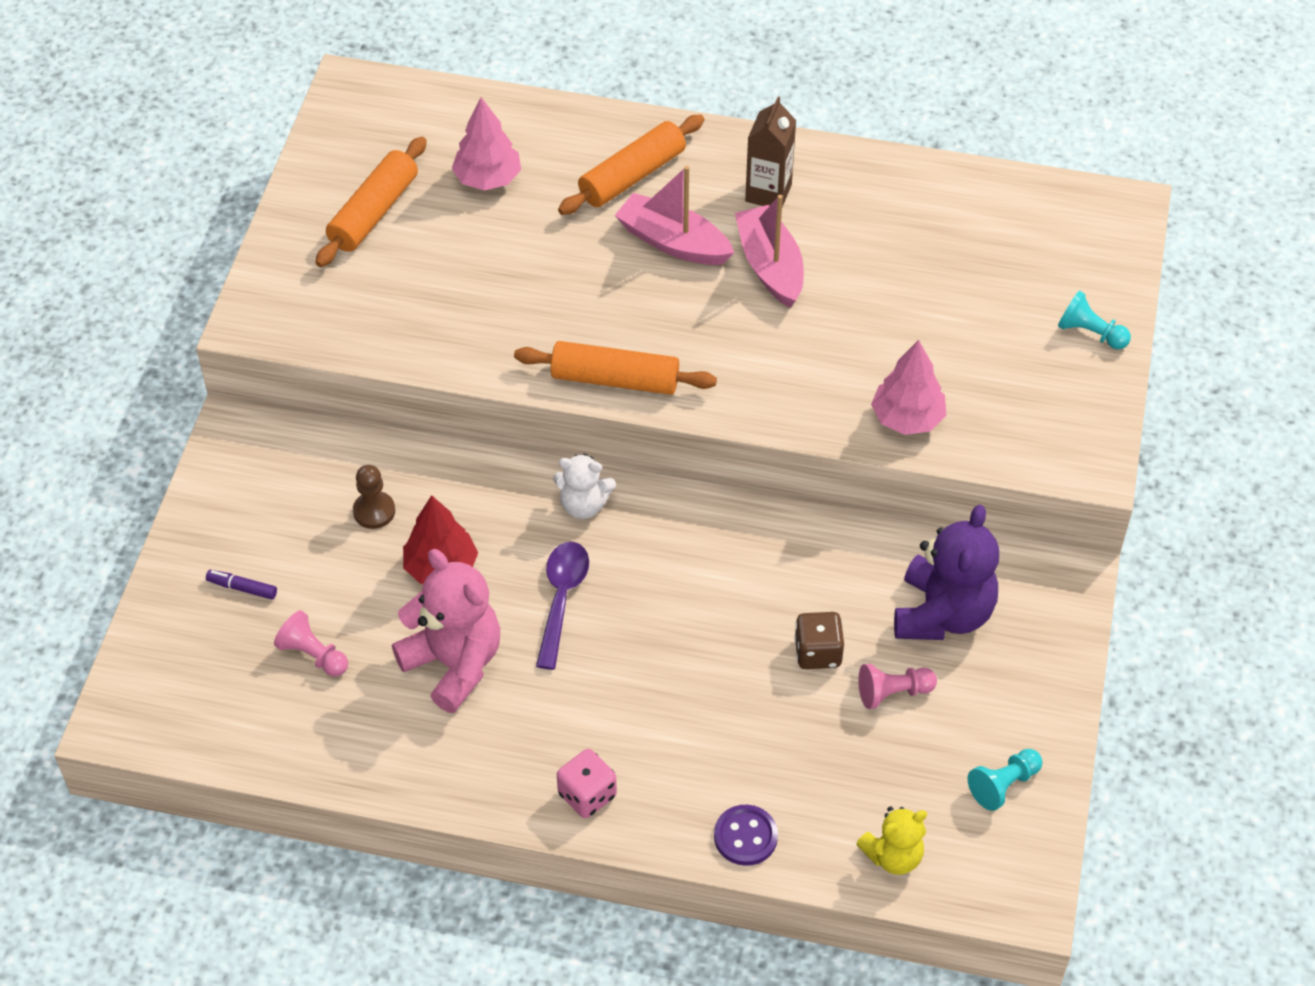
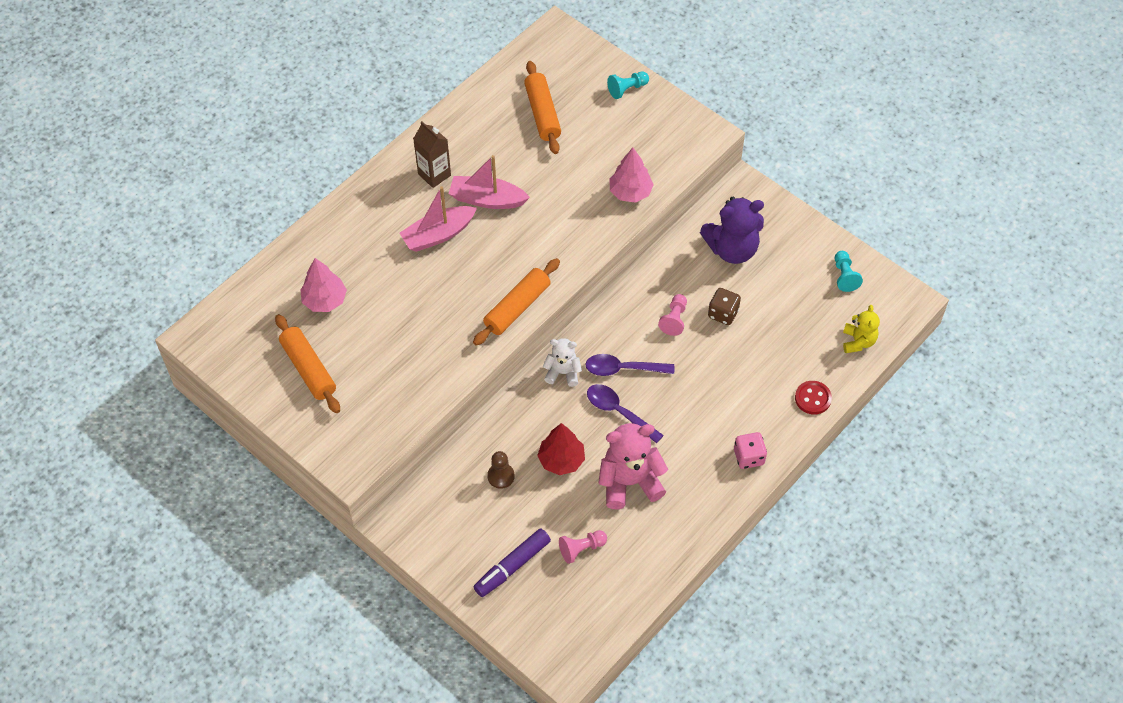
camera: 60 degrees left, 5 degrees up
purple marker [206,570,277,599] -> purple marker [474,529,551,597], size x1.93
white teddy bear [553,453,616,519] -> white teddy bear turned 120 degrees counterclockwise [543,338,582,387]
orange rolling pin [558,115,704,215] -> orange rolling pin moved to [524,61,561,154]
purple button [714,805,778,866] -> red button [795,381,832,414]
pink pawn [858,664,937,709] -> pink pawn moved to [658,294,687,336]
purple teddy bear [894,505,999,640] -> purple teddy bear turned 120 degrees clockwise [700,197,764,264]
none -> purple spoon [585,354,674,376]

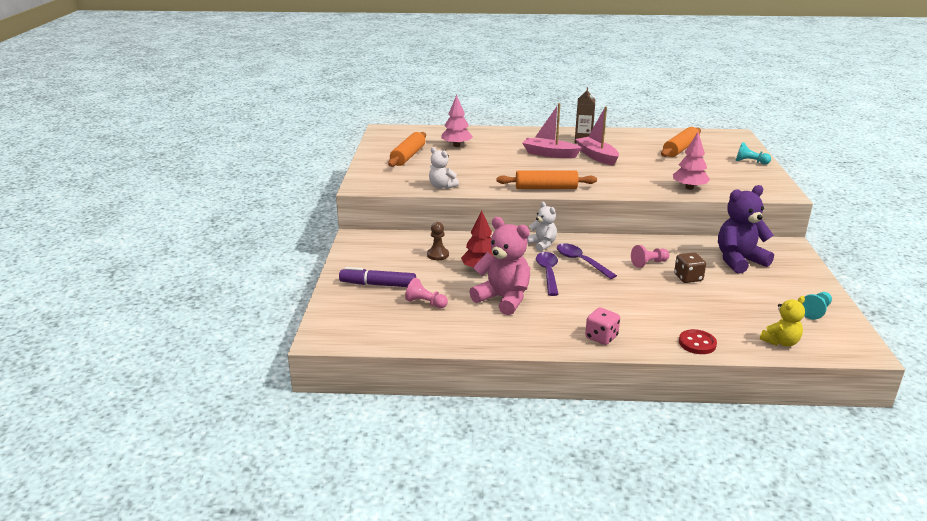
camera: 50 degrees right, 30 degrees down
purple teddy bear [700,197,764,264] -> purple teddy bear turned 120 degrees clockwise [718,185,774,274]
none -> white teddy bear [429,147,459,189]

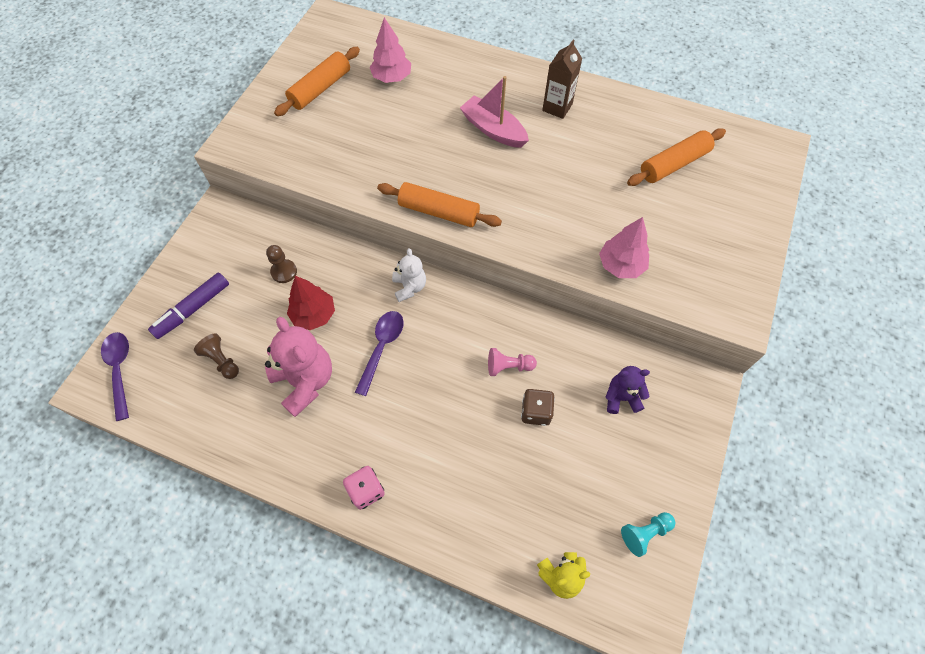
camera: 20 degrees right, 35 degrees up
purple marker [339,267,416,287] -> purple marker turned 75 degrees counterclockwise [148,272,229,339]
pink pawn [405,278,448,308] -> brown pawn [194,333,239,379]
white teddy bear [429,147,459,189] -> none
purple spoon [557,243,617,279] -> purple spoon moved to [101,332,129,421]
pink boat [575,106,619,166] -> none
red button [679,329,717,354] -> none
purple teddy bear [718,185,774,274] -> purple teddy bear [605,366,650,414], size x0.58
turquoise pawn [735,142,771,165] -> none

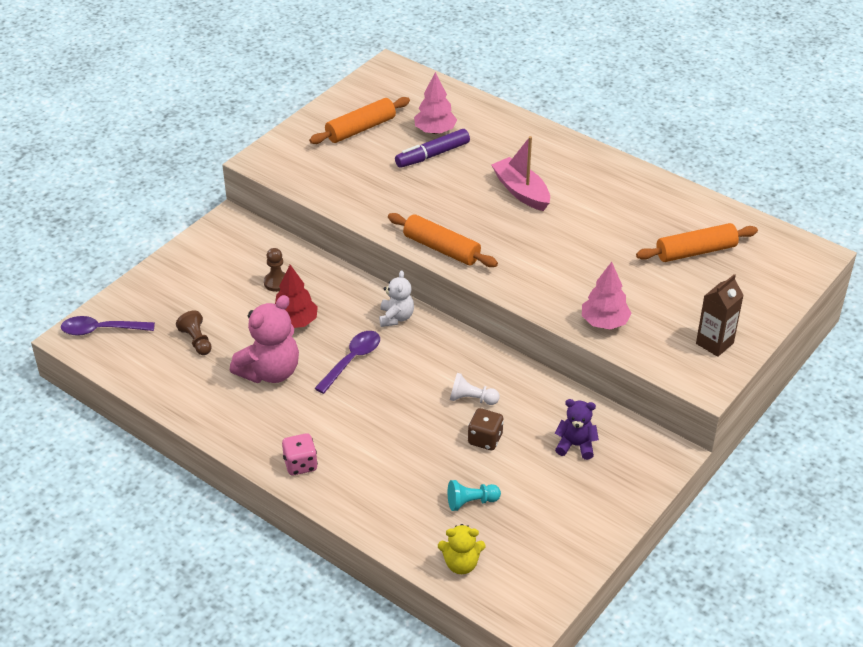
camera: 15 degrees right, 20 degrees down
purple spoon [101,332,129,421] -> purple spoon turned 90 degrees counterclockwise [61,316,155,336]
purple marker [148,272,229,339] -> purple marker moved to [395,129,470,168]
pink teddy bear [265,317,332,417] -> pink teddy bear turned 60 degrees clockwise [230,295,299,383]
pink pawn [488,348,537,376] -> white pawn [450,373,500,405]
brown carton [542,39,582,119] -> brown carton moved to [696,274,744,357]
turquoise pawn [621,512,675,557] -> turquoise pawn moved to [448,480,501,511]

